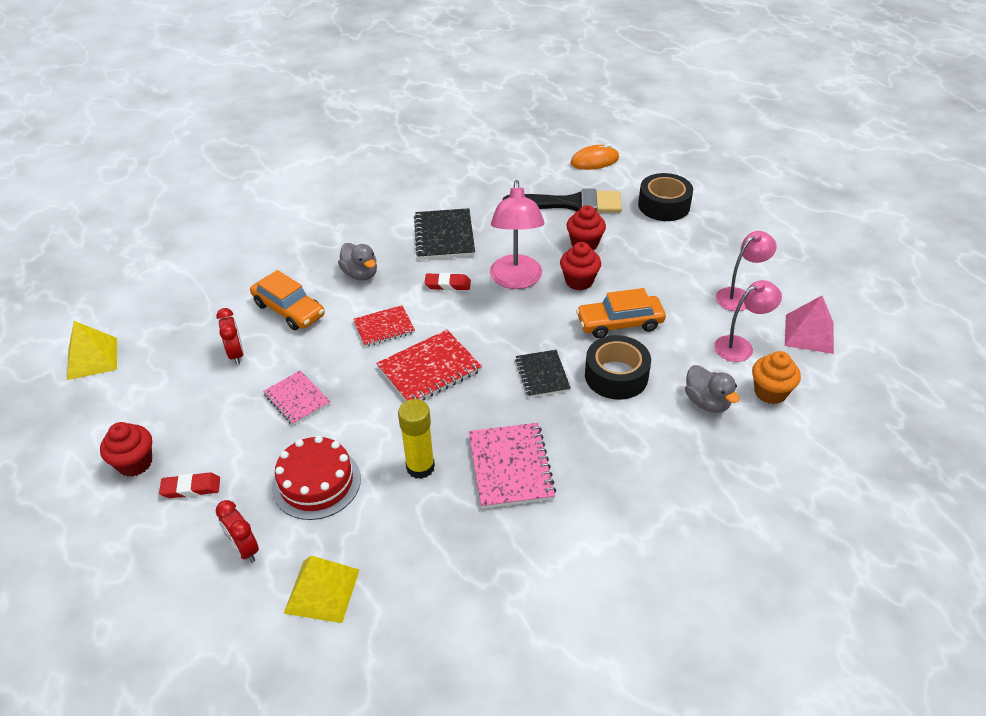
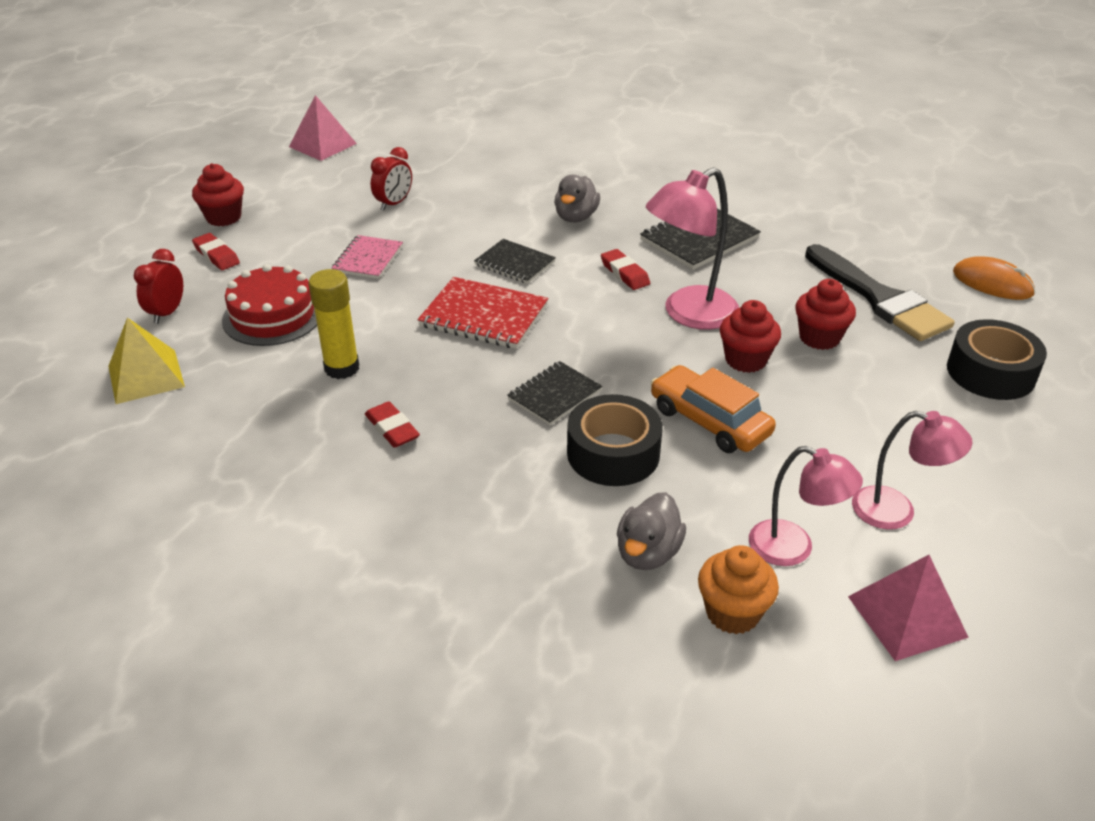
camera: 55 degrees right, 5 degrees down
yellow pyramid [67,321,117,380] -> pink pyramid [289,95,357,161]
orange car [250,270,325,330] -> none
red notebook [353,305,415,347] -> black notebook [474,239,556,284]
pink notebook [469,423,556,509] -> red eraser [365,401,420,448]

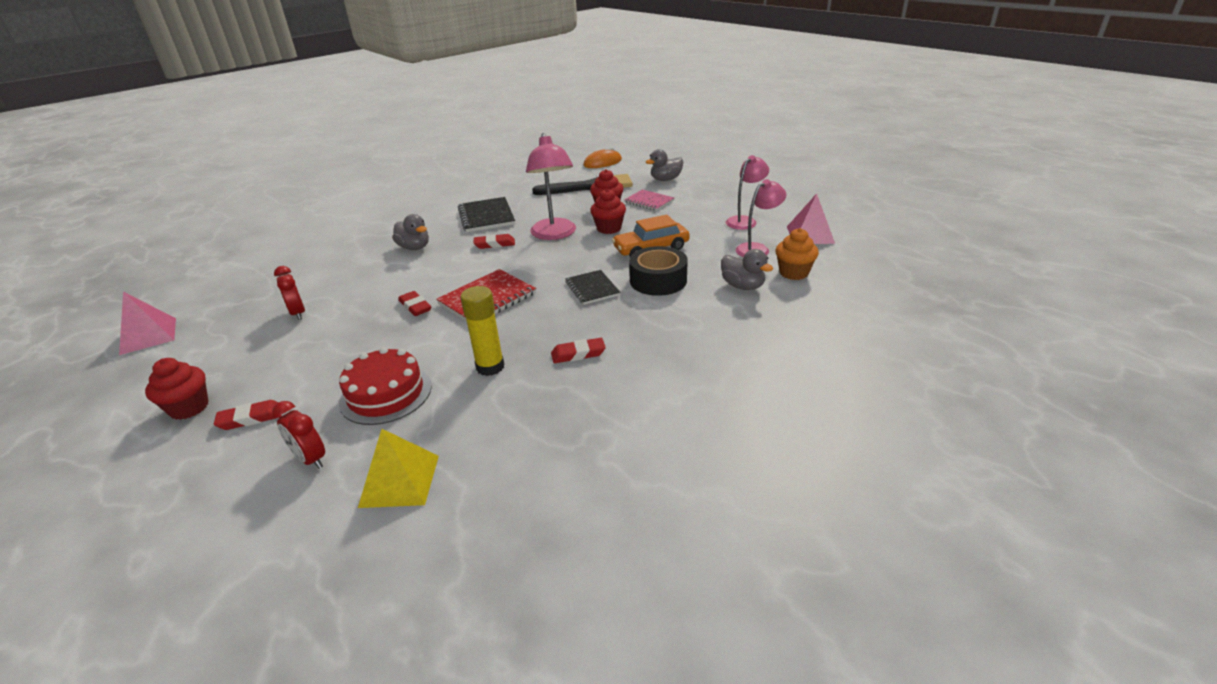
camera: 65 degrees left, 5 degrees down
pink notebook [332,235,403,279] -> pink notebook moved to [624,190,674,211]
black notebook [474,239,556,284] -> none
black tape [947,319,1047,400] -> grey duck [646,149,683,181]
none -> red eraser [398,291,431,316]

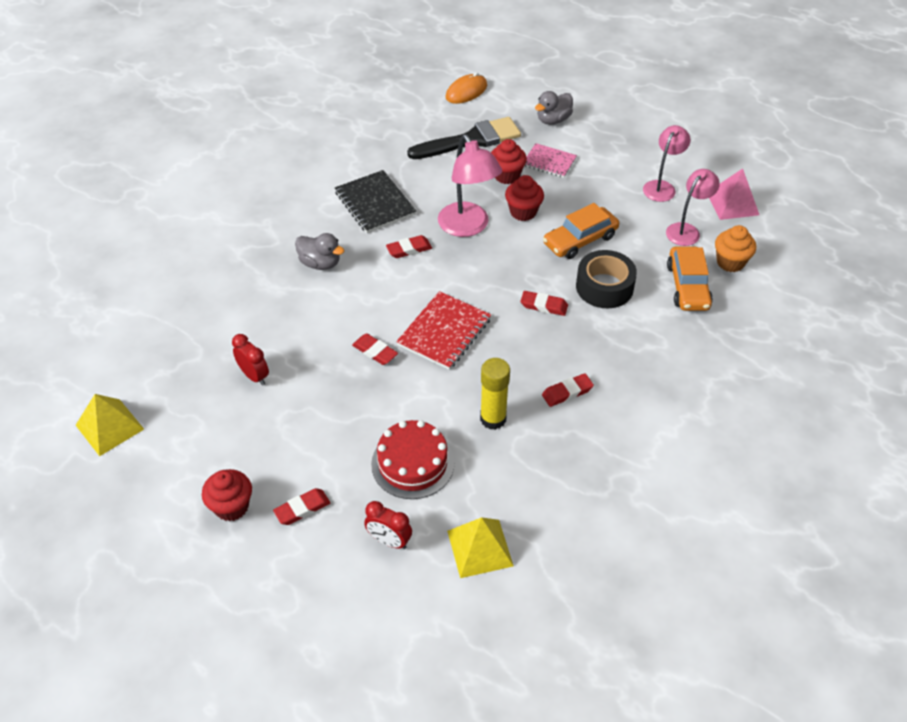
camera: 15 degrees left, 15 degrees up
pink pyramid [119,292,176,355] -> yellow pyramid [76,394,144,456]
black notebook [565,270,620,305] -> red eraser [520,291,568,316]
grey duck [721,249,773,290] -> orange car [667,247,713,311]

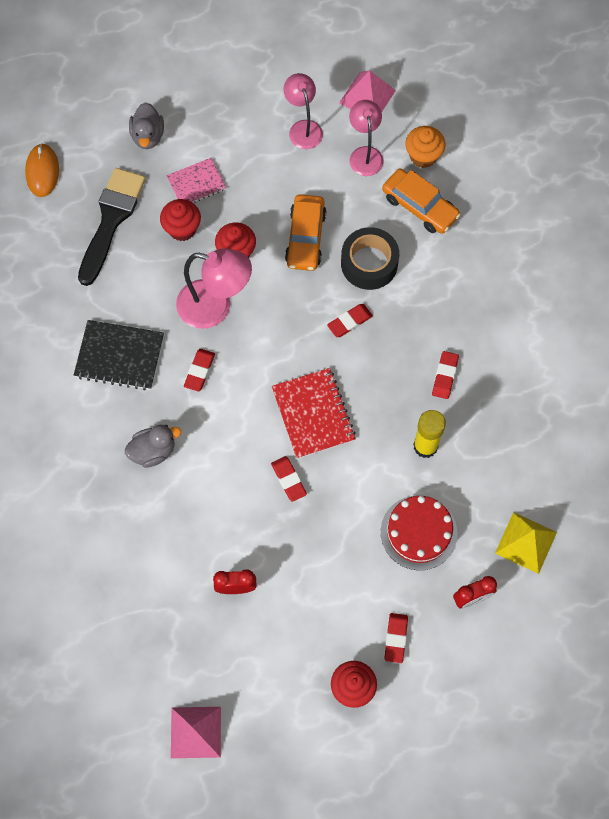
camera: 50 degrees left, 20 degrees up
yellow pyramid [76,394,144,456] -> pink pyramid [171,707,221,758]
red eraser [352,333,398,365] -> red eraser turned 75 degrees clockwise [271,456,307,502]

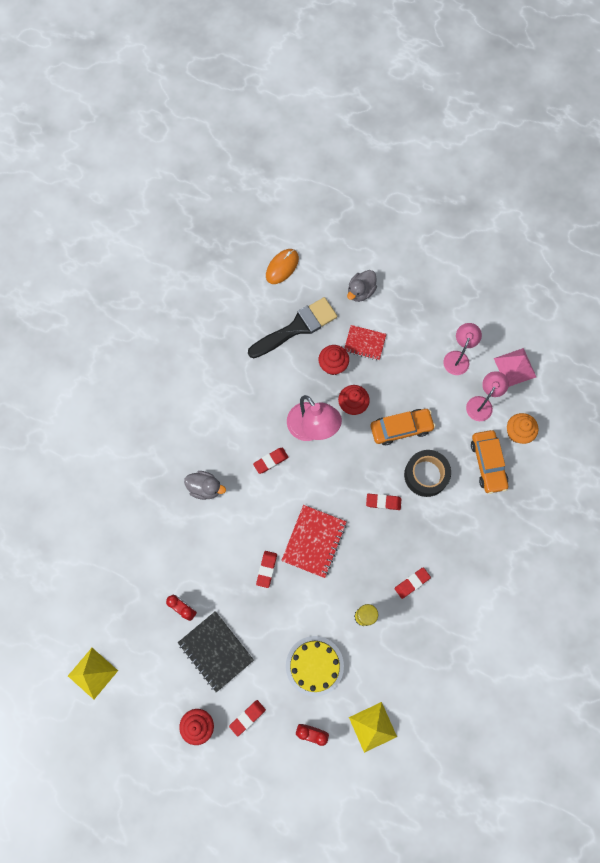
camera: 40 degrees right, 5 degrees up
black notebook [74,320,164,390] -> black notebook moved to [178,611,254,692]
pink notebook [167,158,226,203] -> red notebook [344,325,386,361]
pink pyramid [171,707,221,758] -> yellow pyramid [68,648,118,699]
orange car [285,194,327,271] -> orange car turned 150 degrees counterclockwise [371,409,435,445]
red cake [381,495,457,570] -> yellow cake [286,636,344,697]

